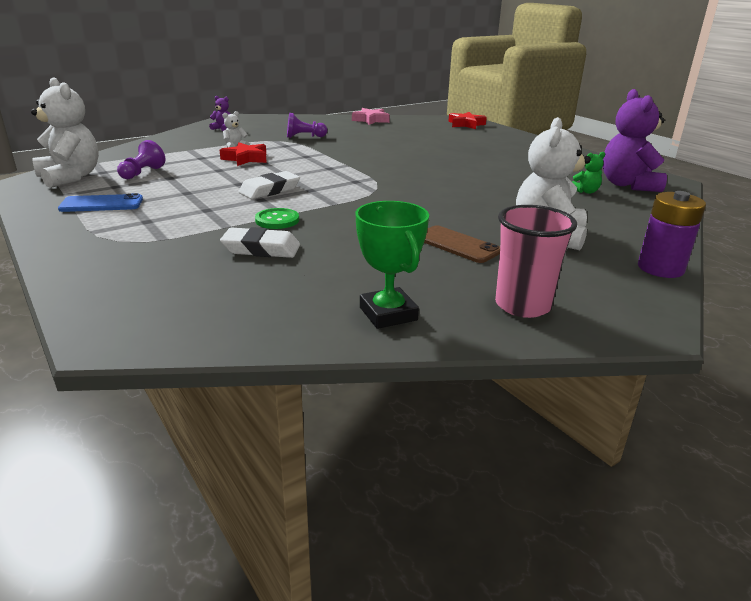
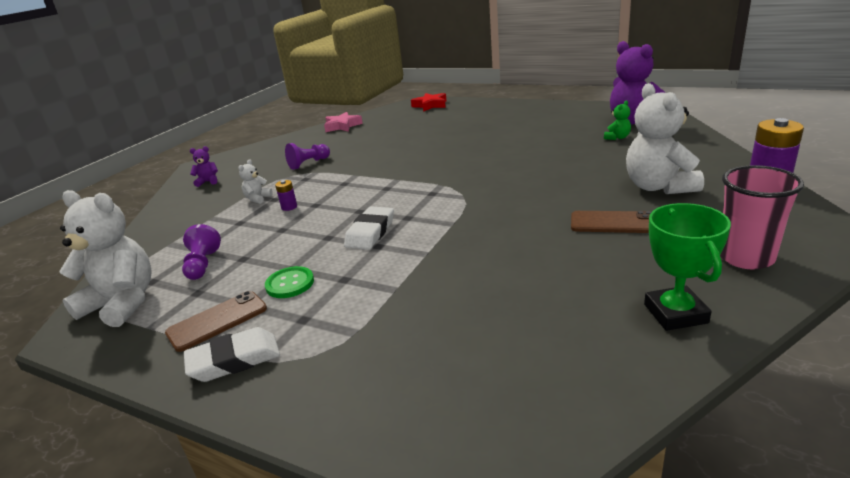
camera: 25 degrees left, 0 degrees up
blue phone [58,193,143,212] -> brown phone [165,291,267,352]
red star [220,142,267,166] -> purple battery [275,180,297,211]
white eraser [220,227,300,258] -> white eraser moved to [184,327,280,382]
green button [255,208,299,229] -> green button moved to [265,266,314,298]
green trophy [355,201,429,329] -> green trophy turned 45 degrees clockwise [644,203,731,331]

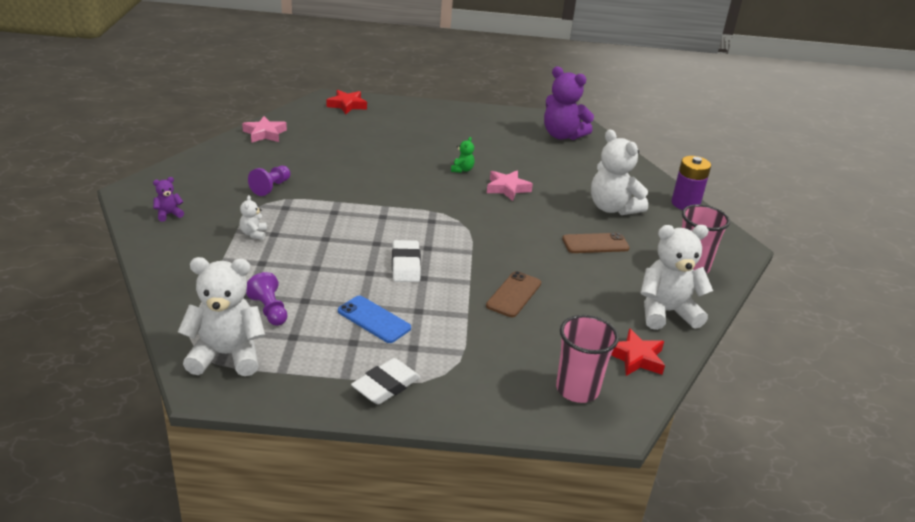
camera: 30 degrees left, 5 degrees up
brown phone [165,291,267,352] -> brown phone moved to [486,271,541,317]
green button [265,266,314,298] -> blue phone [338,296,411,343]
purple battery [275,180,297,211] -> none
green teddy bear [604,100,631,140] -> green teddy bear moved to [451,137,475,173]
green trophy [644,203,731,331] -> white teddy bear [641,225,713,330]
none -> pink star [487,170,533,201]
none -> pink cup [556,315,619,403]
none -> red star [611,328,665,376]

